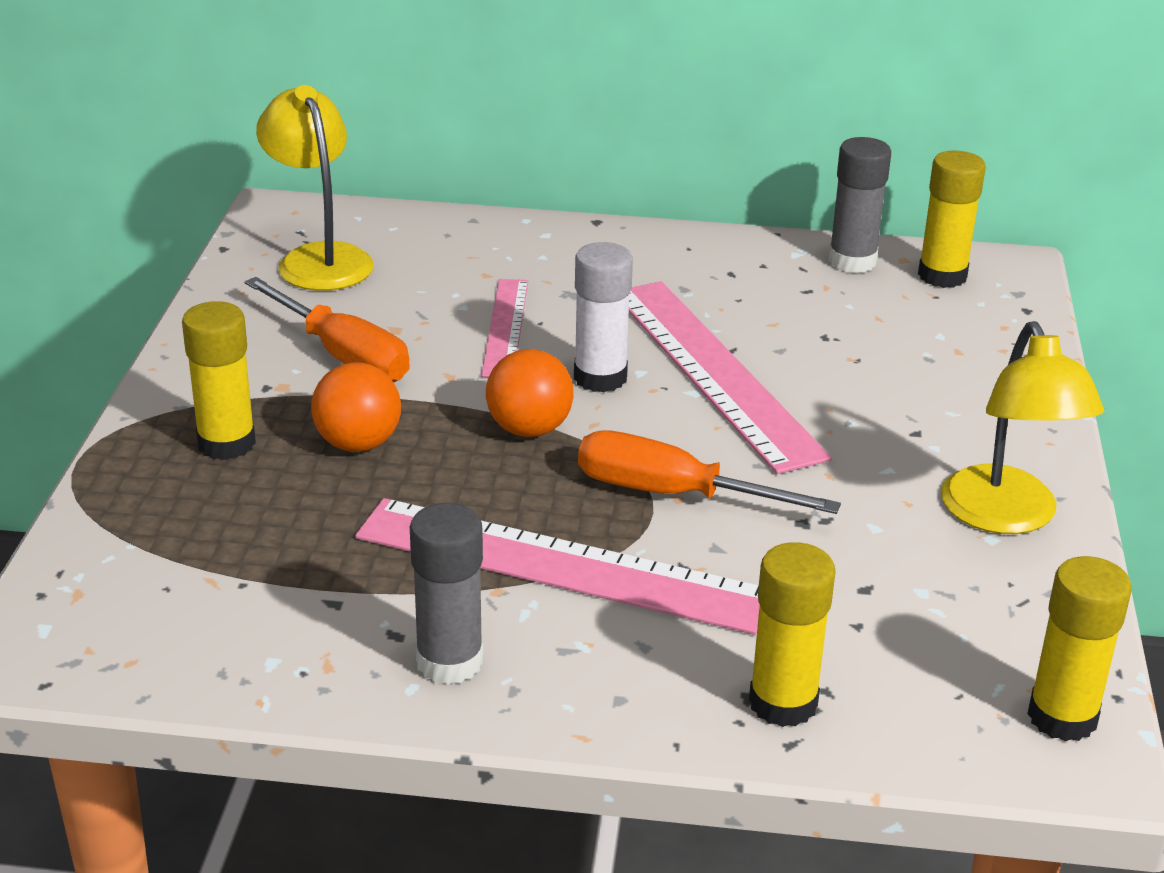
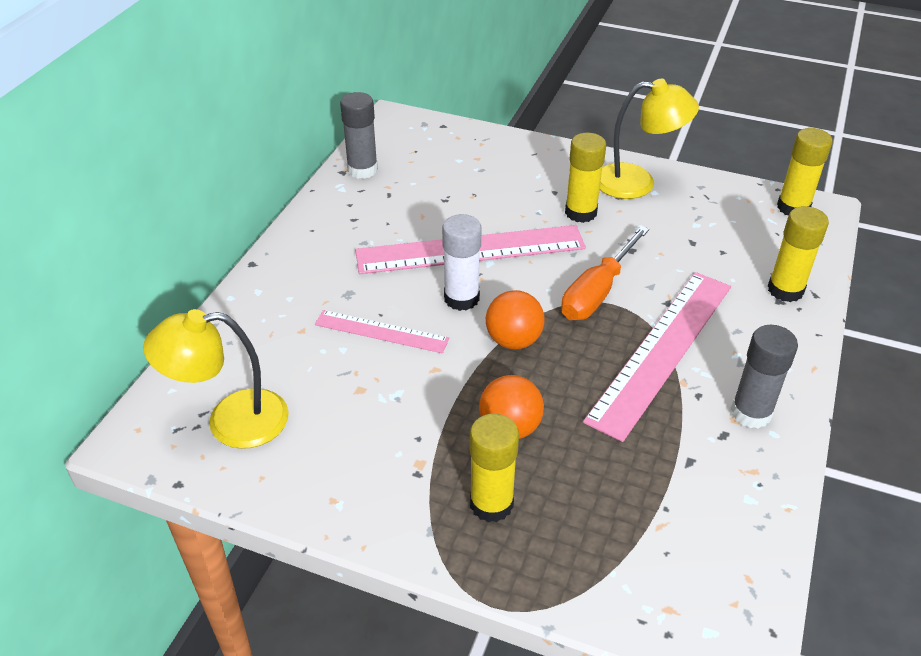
camera: 75 degrees left, 10 degrees up
orange screwdriver [245,277,410,382] -> none
yellow glue stick [918,150,986,288] -> yellow glue stick moved to [565,133,606,223]

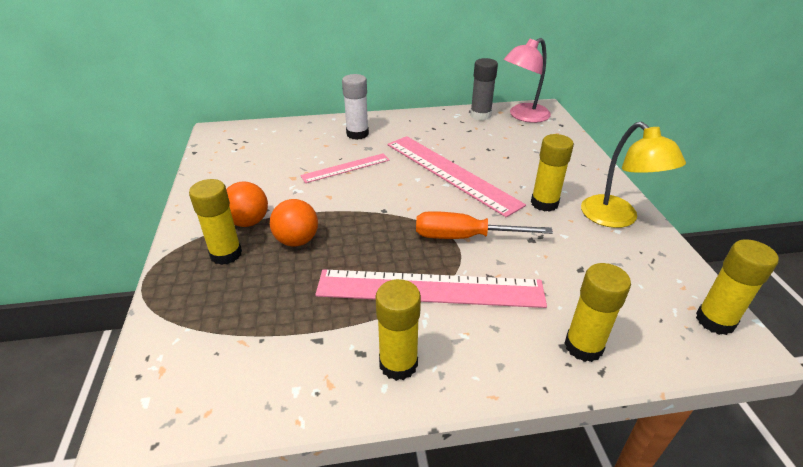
camera: 60 degrees right, 5 degrees down
yellow lamp [143,309,289,449] -> none
pink ruler [315,310,450,354] -> pink ruler turned 75 degrees clockwise [300,153,390,183]
white glue stick [442,214,481,311] -> white glue stick moved to [342,74,369,140]
orange ball [486,290,545,349] -> orange ball moved to [226,182,268,227]
grey glue stick [731,325,798,429] -> yellow glue stick [375,279,421,381]
none -> pink lamp [504,38,551,123]

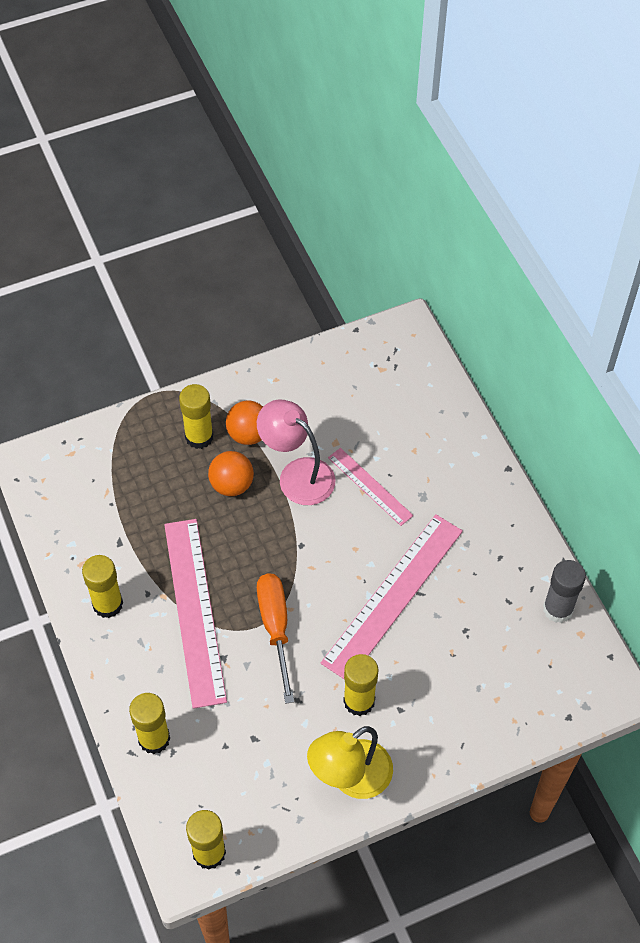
camera: 75 degrees right, 20 degrees up
white glue stick [342,74,369,140] -> none
pink lamp [504,38,551,123] -> pink lamp moved to [257,400,335,505]

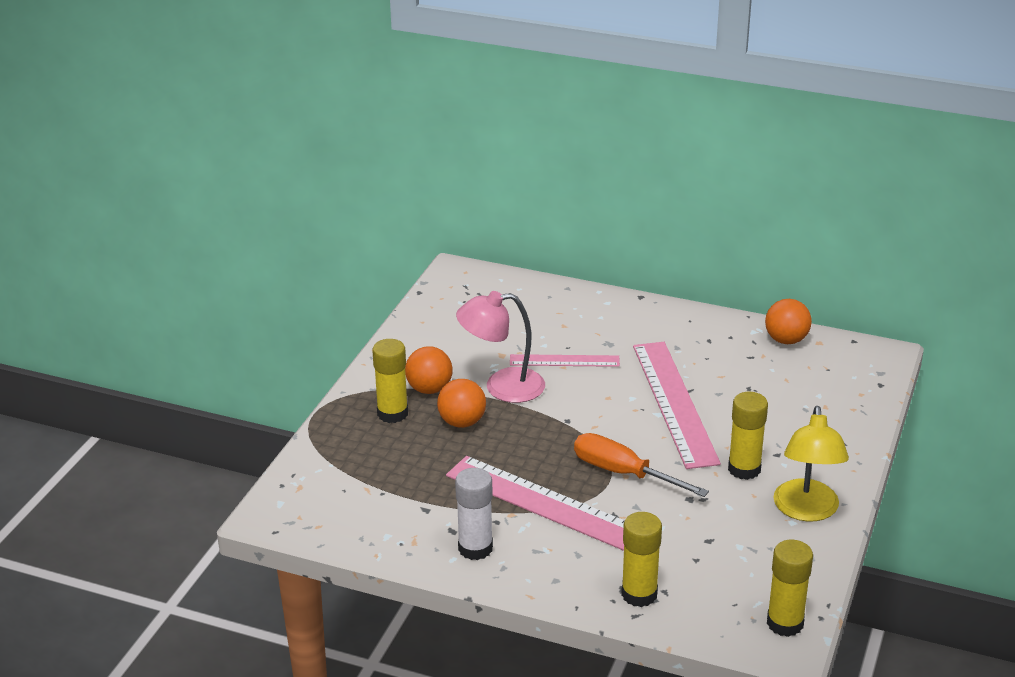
camera: 45 degrees left, 25 degrees down
yellow glue stick [82,555,123,618] -> white glue stick [455,468,493,560]
grey glue stick [543,560,586,623] -> orange ball [765,299,812,344]

